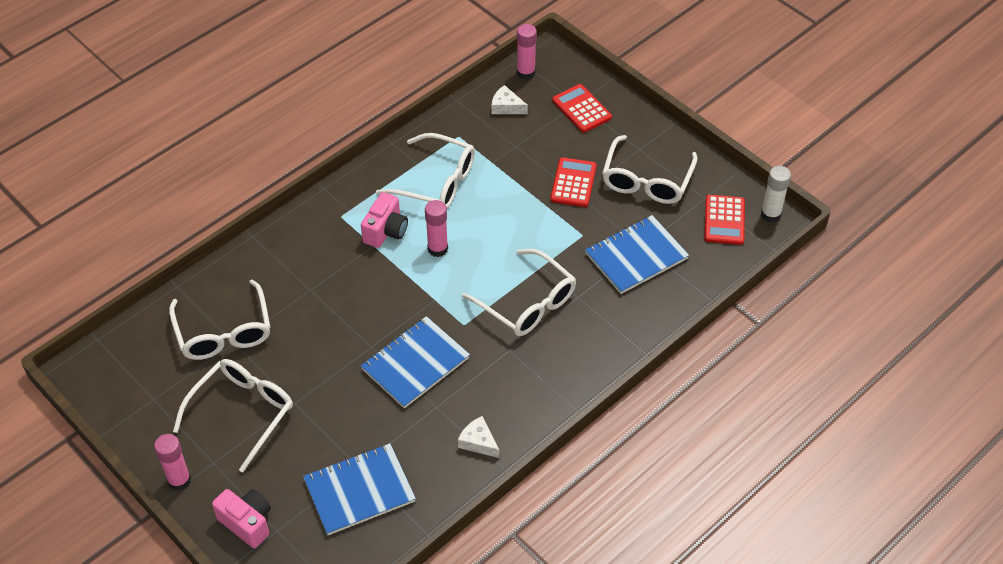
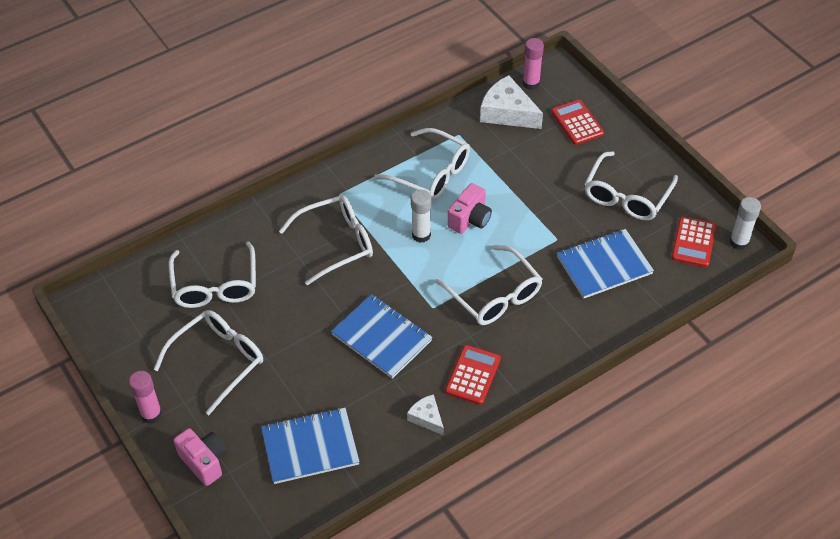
camera: 10 degrees right, 0 degrees up
pink camera [361,192,408,248] -> pink camera moved to [448,183,492,234]
blue notebook [361,316,470,409] -> blue notebook turned 75 degrees clockwise [331,294,433,379]
pink glue stick [425,200,448,257] -> white glue stick [411,190,431,243]
white cheese [492,85,528,114] -> white cheese [480,75,543,129], size x1.84
red calculator [550,157,597,207] -> red calculator moved to [445,345,501,405]
none -> white glasses [279,195,373,285]

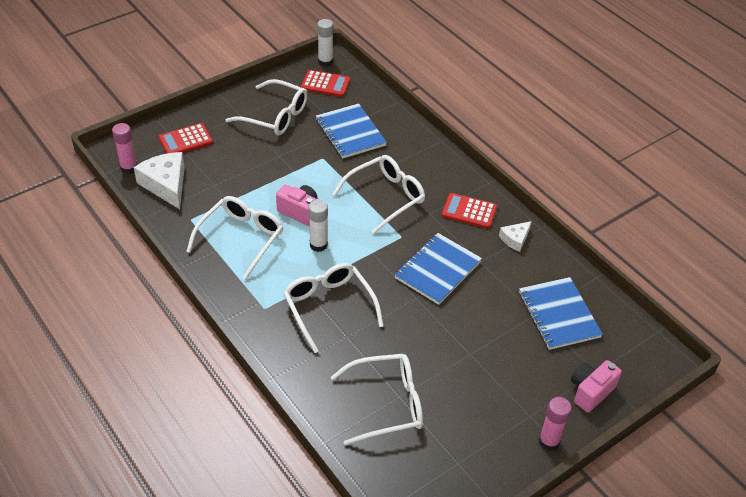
camera: 95 degrees left, 5 degrees down
white glasses [153,310,263,415] -> none
white cheese [480,75,543,129] -> white cheese turned 120 degrees clockwise [134,152,185,209]

